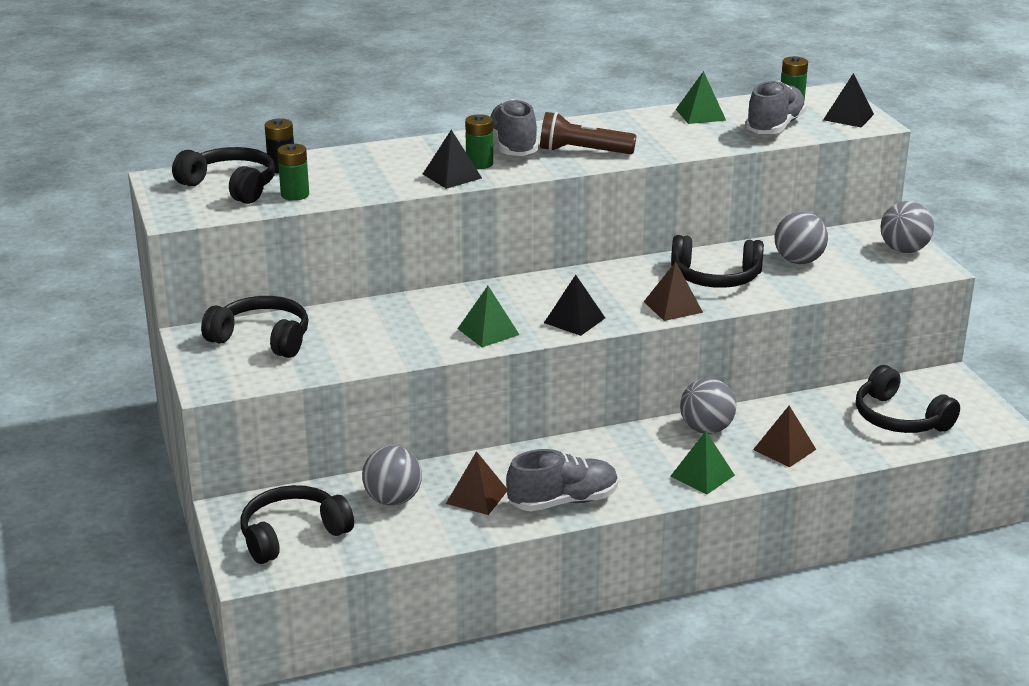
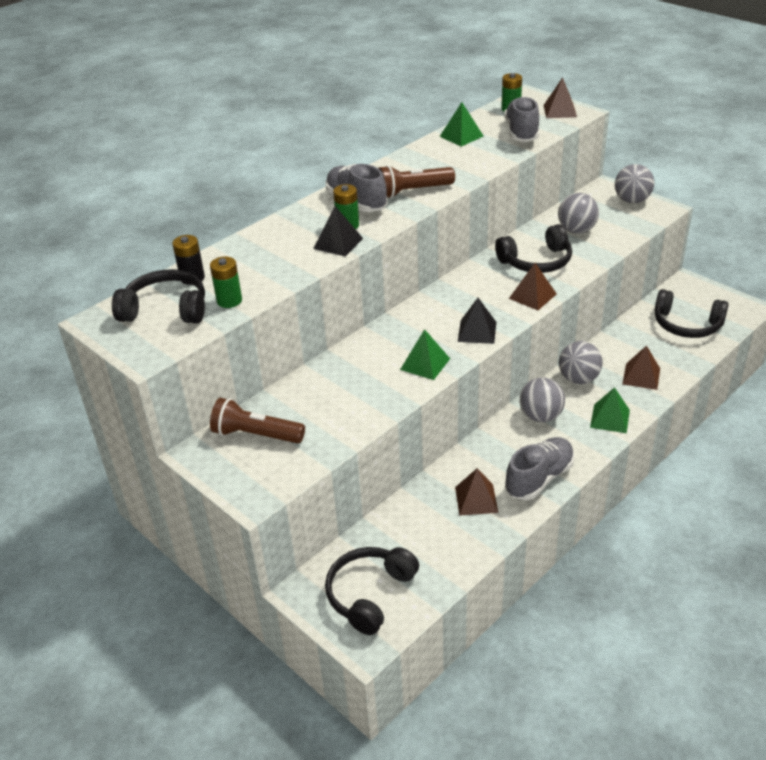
camera: 25 degrees left, 10 degrees up
black headphones [201,296,309,358] -> brown flashlight [210,398,305,443]
grey ball [362,446,422,506] -> grey ball moved to [520,377,565,422]
black pyramid [823,73,874,127] -> brown pyramid [543,77,577,118]

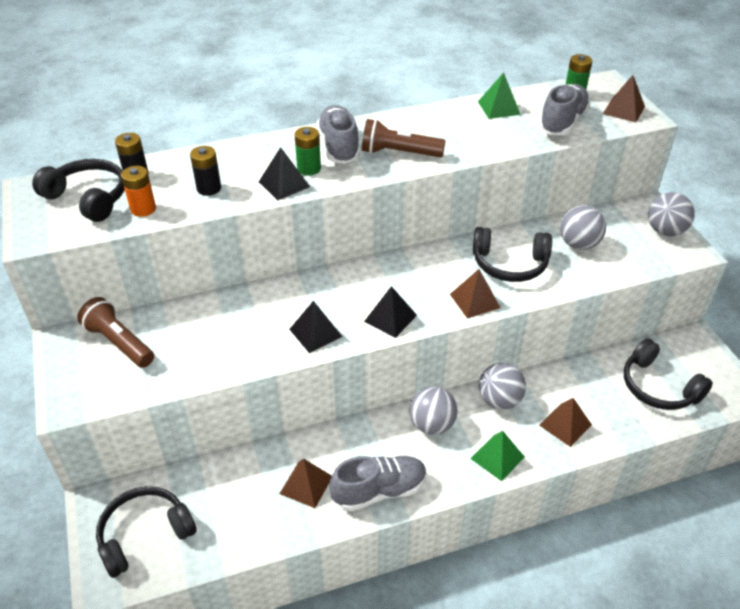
camera: 25 degrees right, 5 degrees up
green battery [210,256,242,308] -> orange battery [121,166,156,217]
green pyramid [400,329,450,380] -> black pyramid [289,301,343,353]
none -> black battery [190,146,221,196]

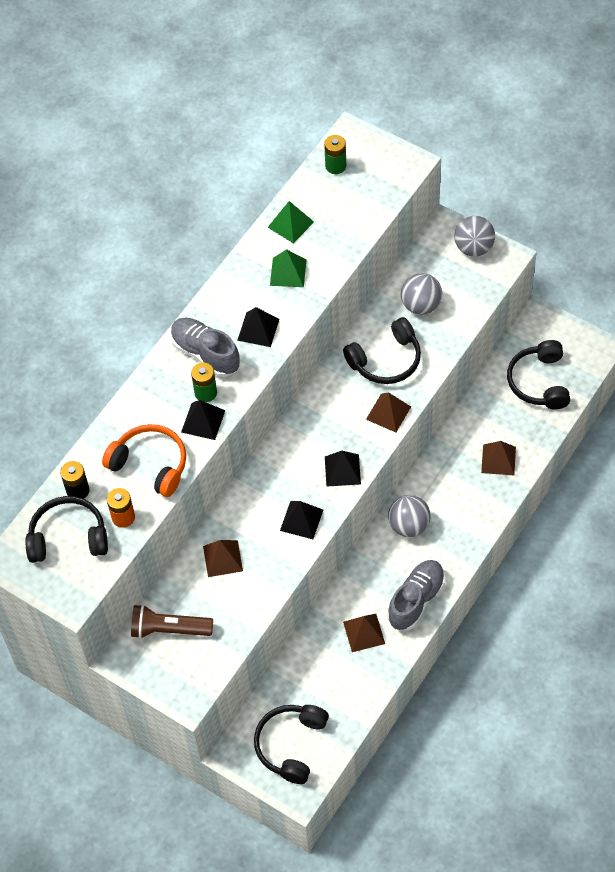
camera: 35 degrees left, 15 degrees up
black battery [190,146,221,196] -> orange headphones [102,424,186,497]
brown flashlight [362,119,446,157] -> black pyramid [237,307,279,347]
green pyramid [470,431,525,481] -> green pyramid moved to [270,249,307,287]
grey ball [479,363,526,410] -> none
grey shoe [539,84,591,135] -> none
brown pyramid [603,75,645,123] -> brown pyramid moved to [203,540,243,577]
black headphones [624,338,713,410] -> black headphones turned 75 degrees clockwise [507,340,570,409]

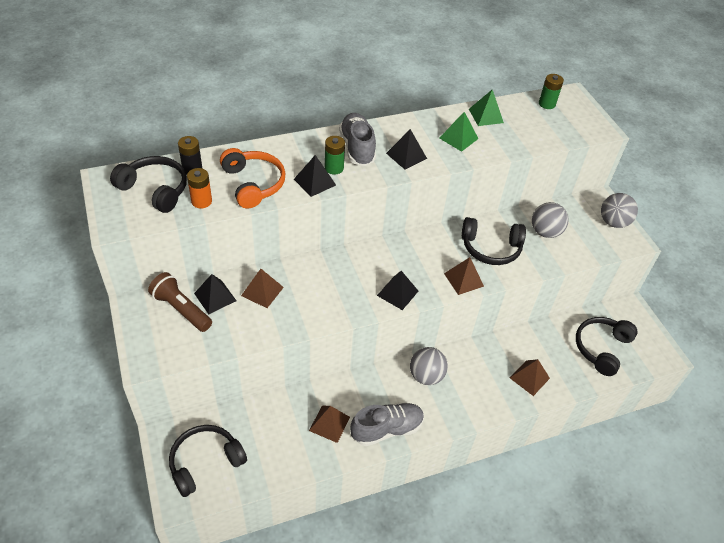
camera: 30 degrees right, 10 degrees down
black pyramid [280,501,323,539] -> black pyramid moved to [194,274,236,314]

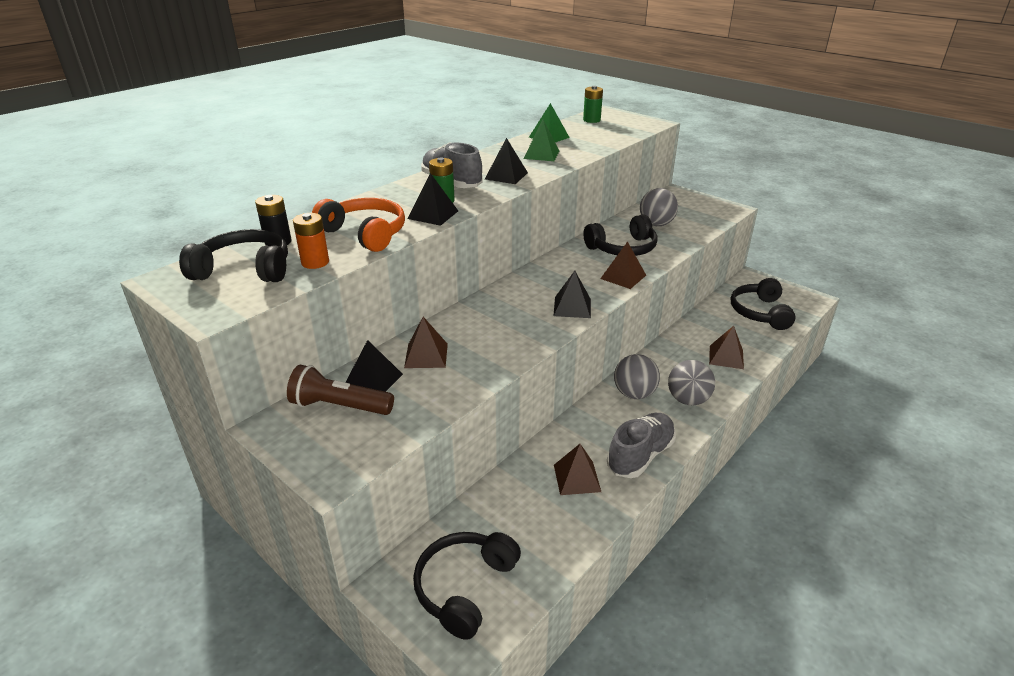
camera: 25 degrees left, 15 degrees down
grey ball [601,193,638,228] -> grey ball moved to [668,360,715,405]

